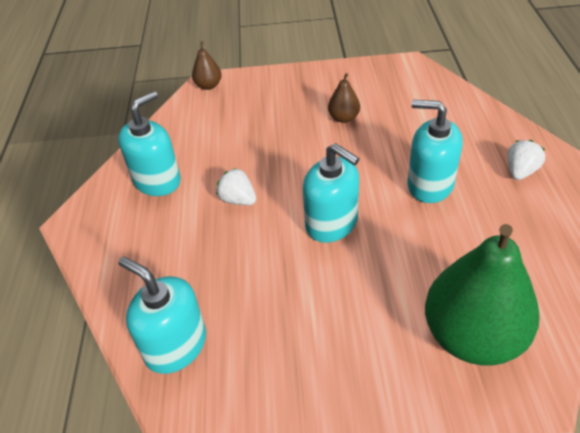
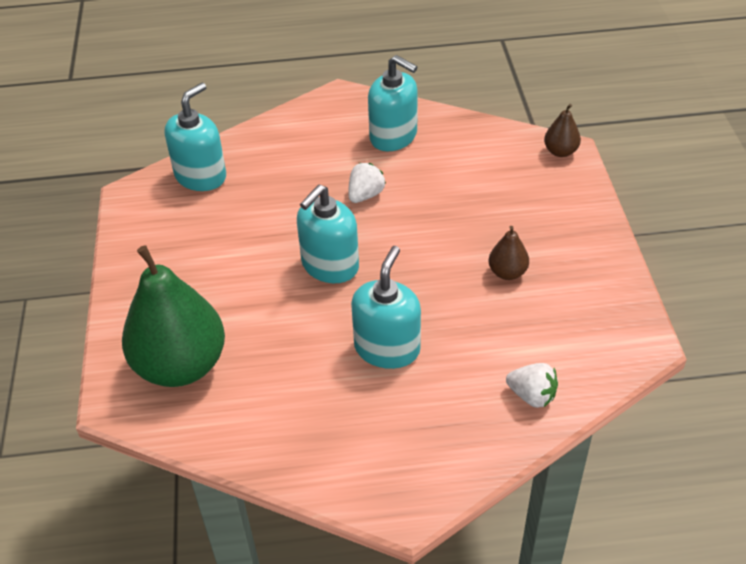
camera: 85 degrees right, 0 degrees up
white strawberry [507,140,545,180] -> white strawberry moved to [506,363,558,408]

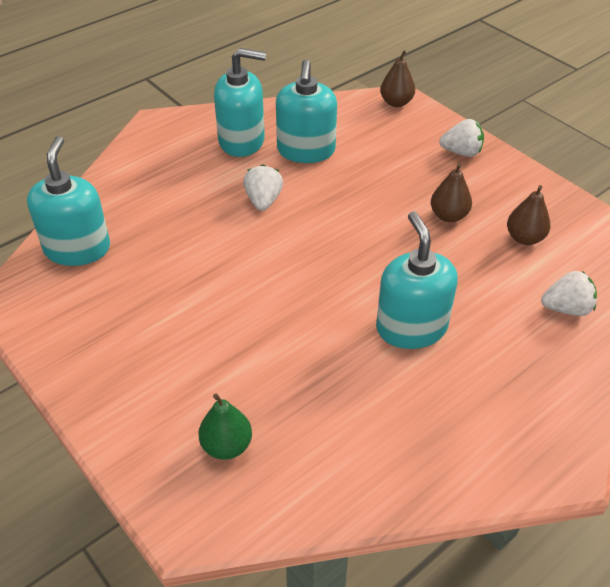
camera: 35 degrees left, 0 degrees up
green pear [122,245,225,387] -> green pear [198,393,252,460], size x0.44
turquoise soap dispenser [297,184,359,283] -> turquoise soap dispenser moved to [276,60,337,163]
none -> white strawberry [439,119,484,157]
none -> brown pear [507,185,551,245]

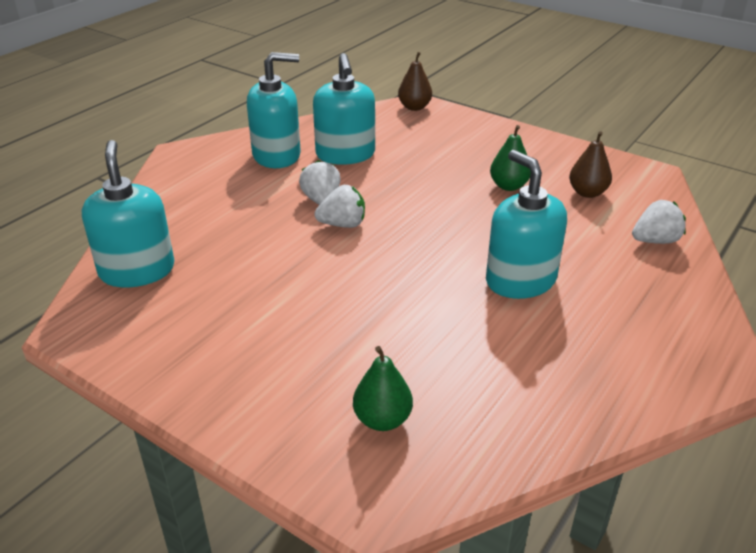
camera: 15 degrees left, 10 degrees down
brown pear [431,163,472,222] -> green pear [490,125,531,191]
white strawberry [439,119,484,157] -> white strawberry moved to [314,185,365,228]

